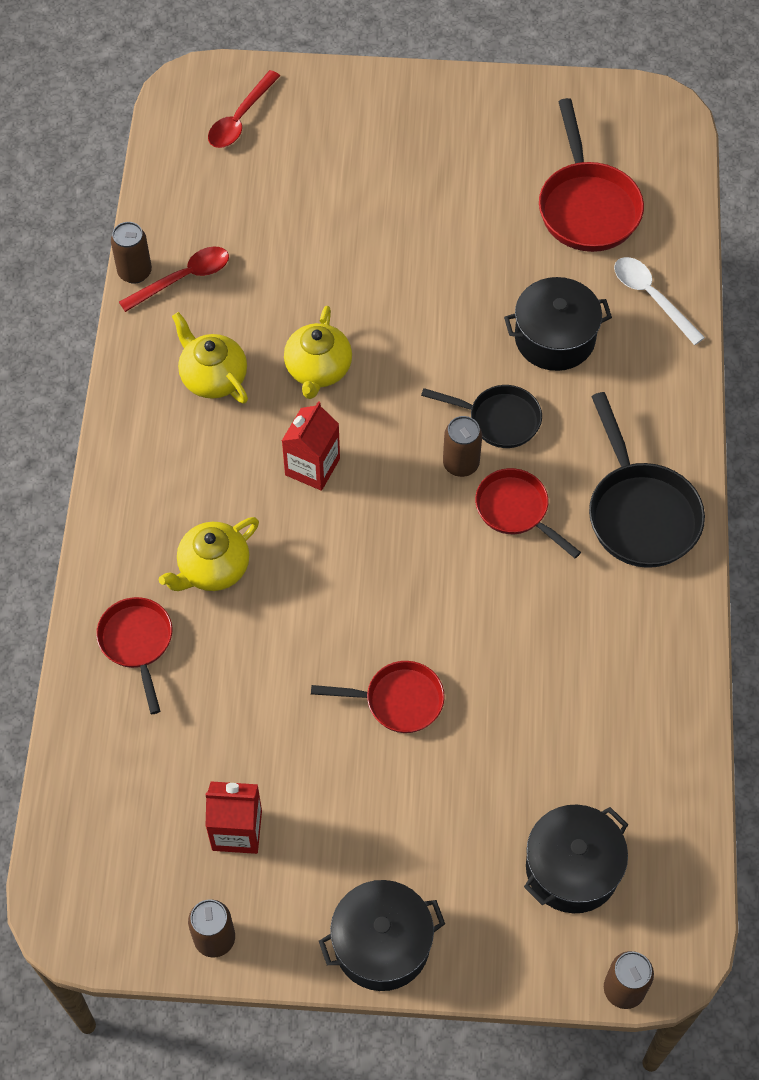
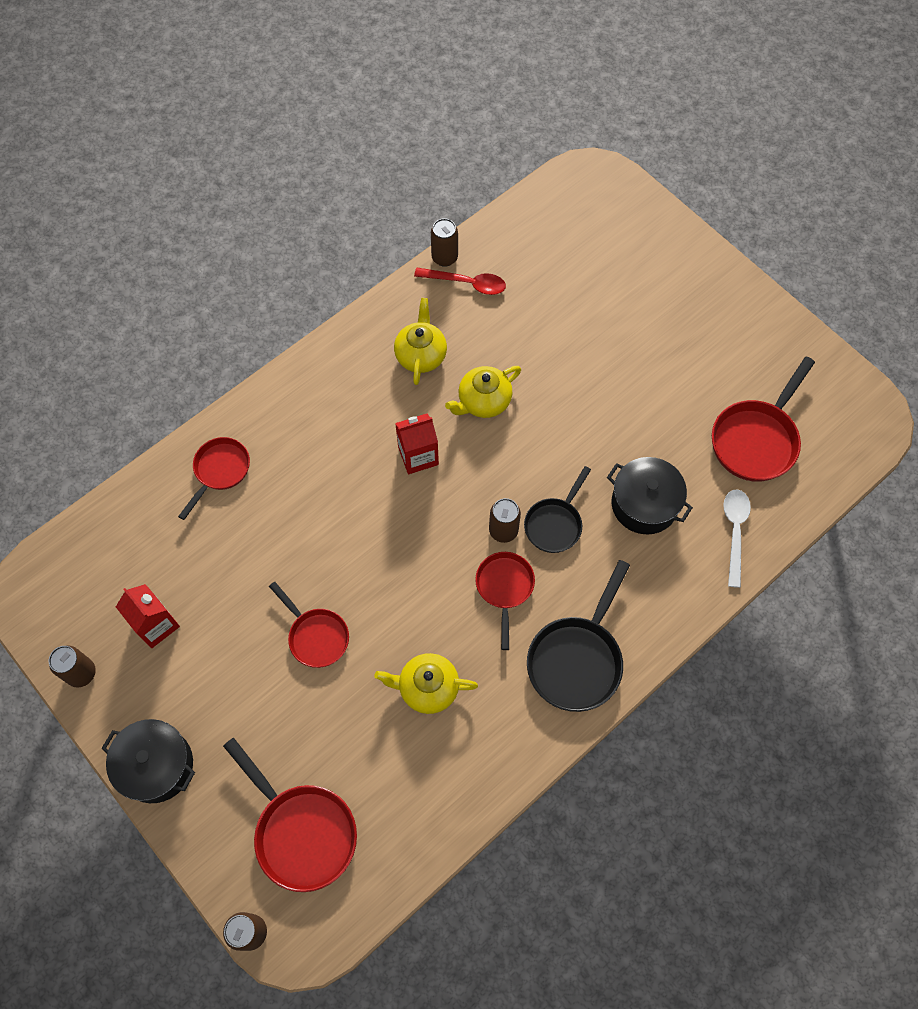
camera: 45 degrees right, 5 degrees up
yellow teapot [159,517,259,591] -> yellow teapot moved to [374,653,478,714]
red spoon [208,70,280,148] -> none
black pan [421,385,542,448] -> black pan turned 60 degrees clockwise [524,466,591,553]
black pot [524,805,628,913] -> red pan [223,738,357,892]

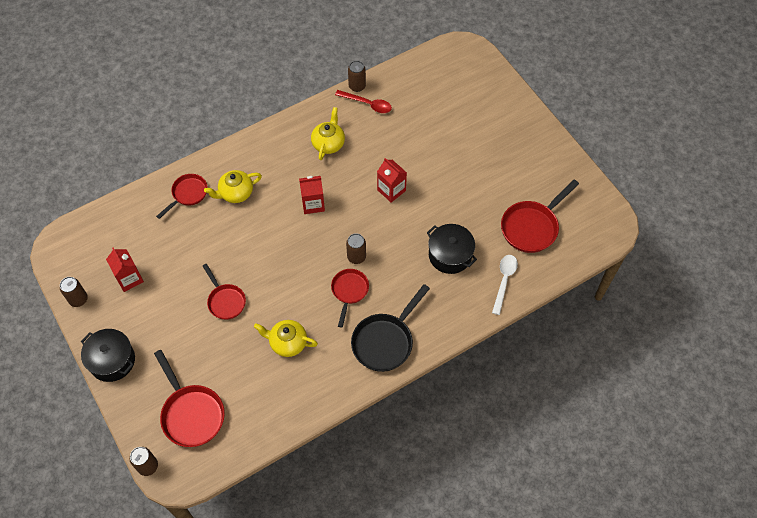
camera: 10 degrees right, 5 degrees down
yellow teapot [445,366,521,418] -> yellow teapot moved to [204,170,262,203]
black pan [524,466,591,553] -> none
none -> red carton [377,158,407,203]

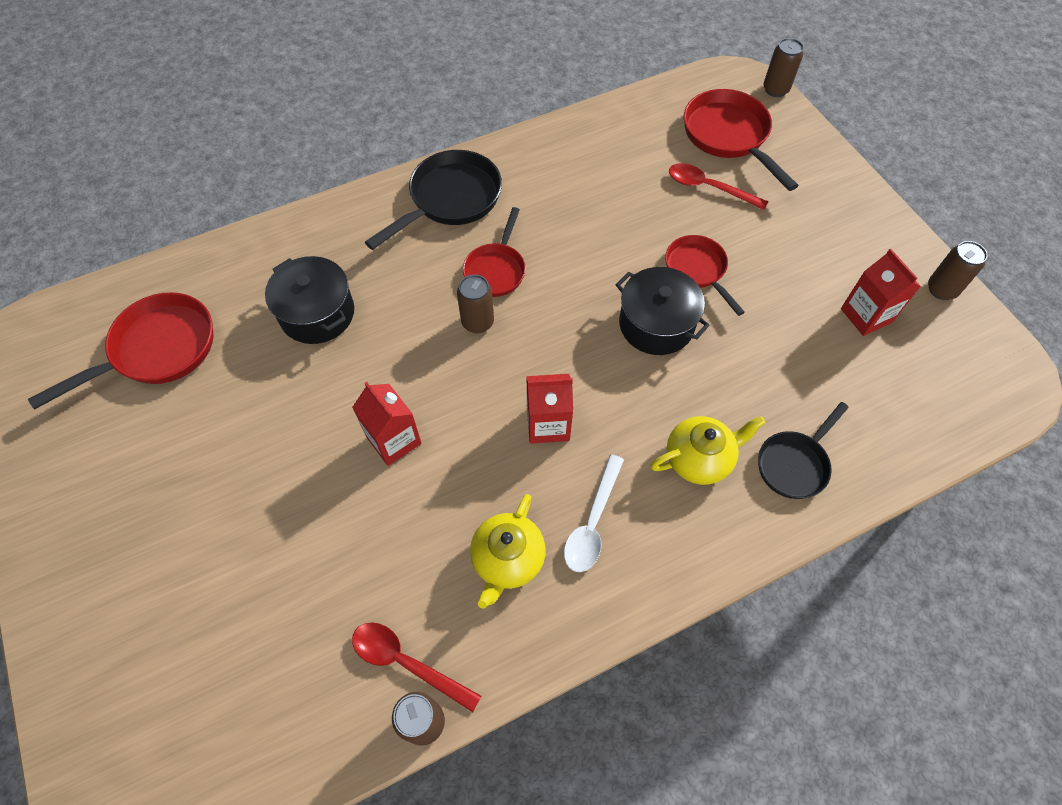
camera: 175 degrees left, 0 degrees up
black pot [81,329,135,382] -> black pot moved to [616,267,710,355]
red pan [156,174,208,219] -> black pan [758,402,849,499]
yellow teapot [254,320,318,357] -> none
white spoon [492,255,518,315] -> white spoon moved to [564,454,624,572]
none -> red spoon [669,163,768,210]

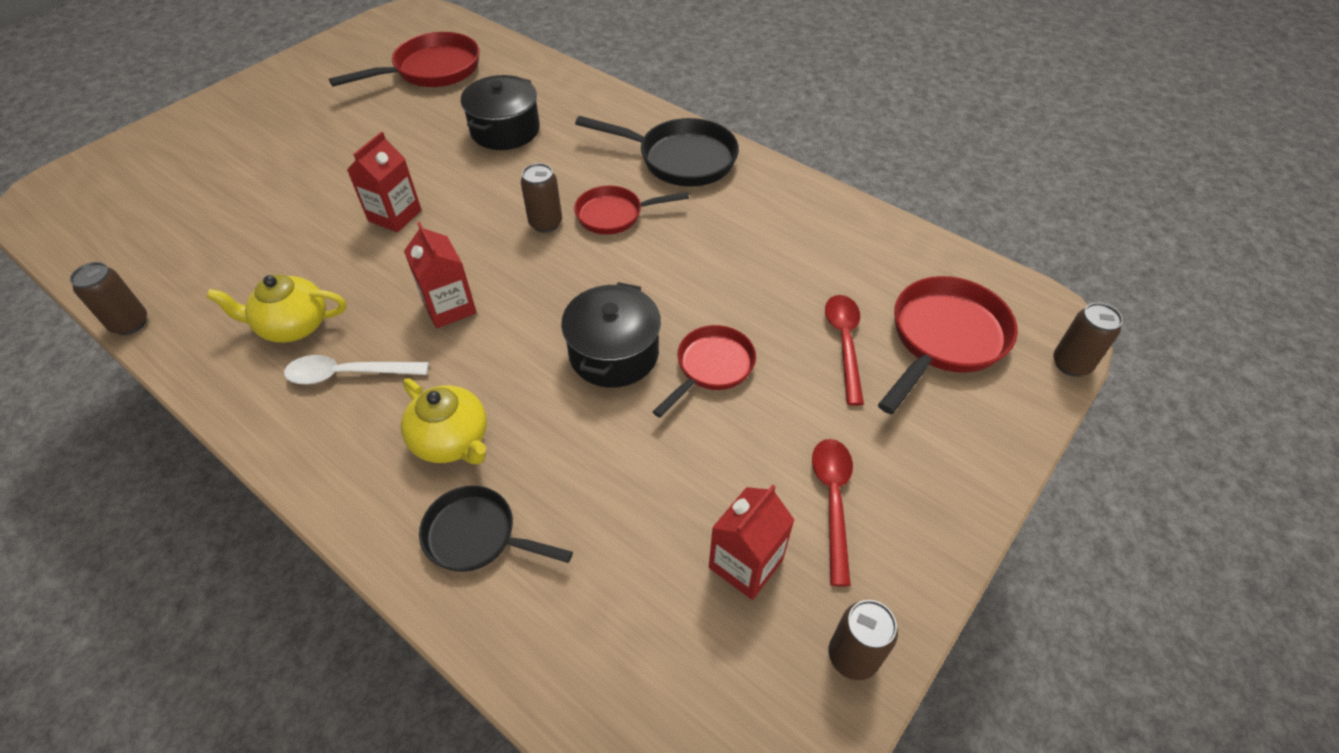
camera: 65 degrees right, 10 degrees down
red pan [28,292,214,409] -> red pan turned 60 degrees counterclockwise [329,32,479,87]
red spoon [352,623,481,712] -> red spoon moved to [812,439,853,587]

